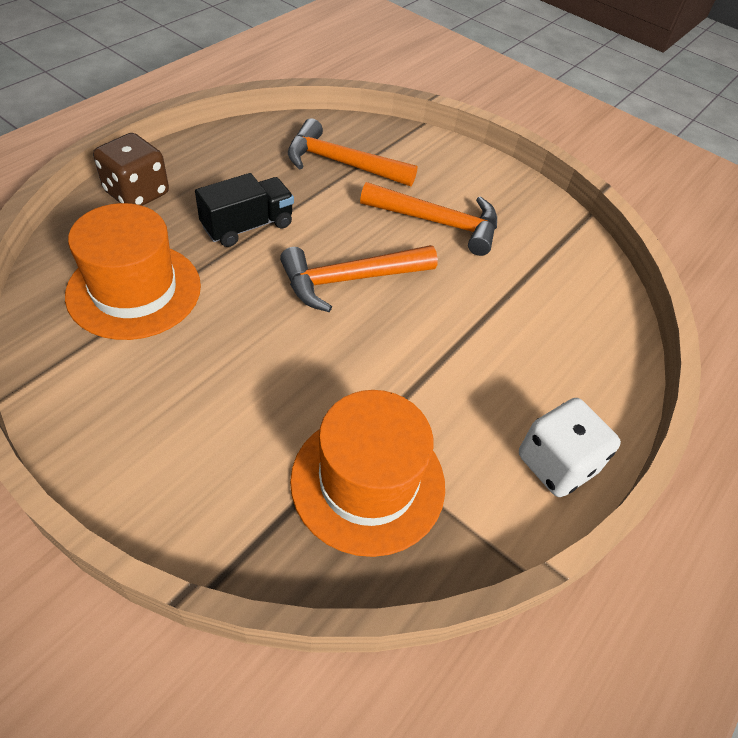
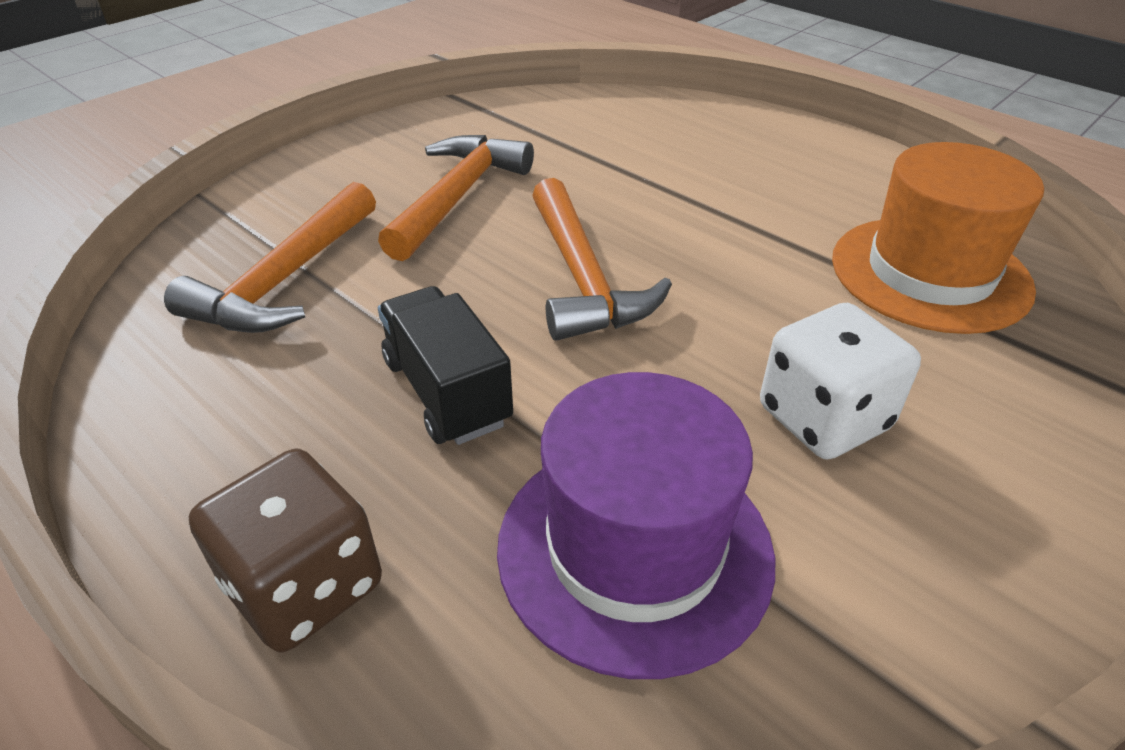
camera: 80 degrees left, 10 degrees down
orange hat [65,203,201,340] -> purple hat [497,372,775,679]
white dice [519,398,621,497] -> white dice moved to [760,303,921,460]

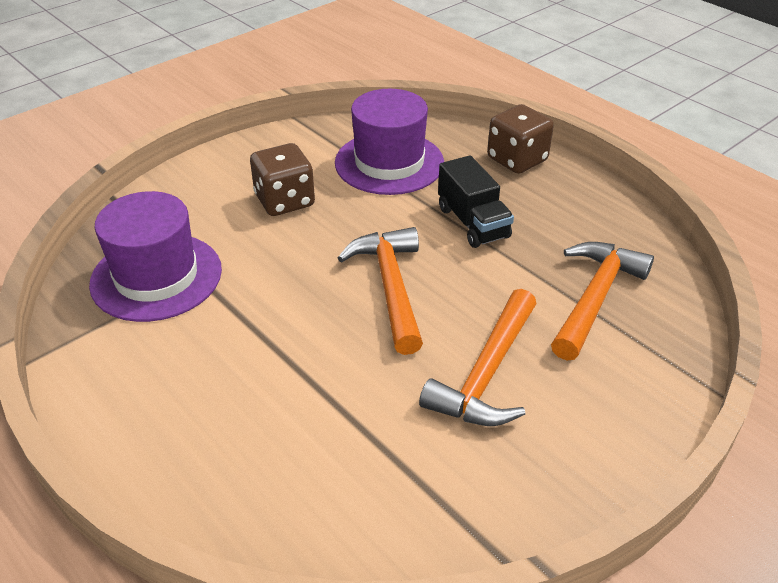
camera: 175 degrees left, 0 degrees up
white dice [760,303,921,460] -> brown dice [250,143,315,216]
orange hat [832,142,1044,334] -> purple hat [89,191,222,322]

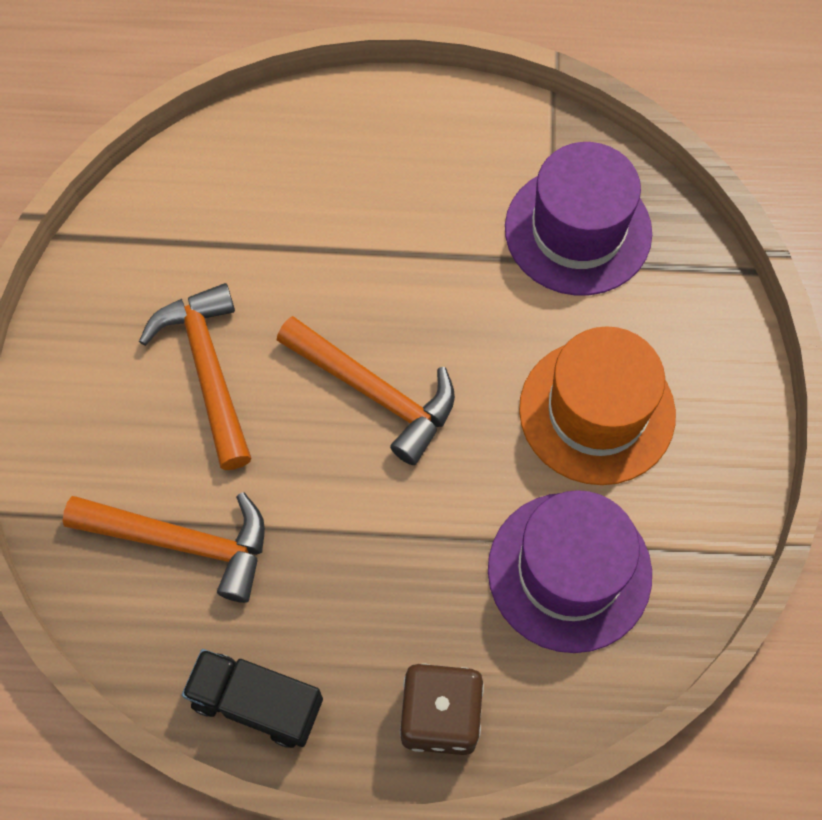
camera: 135 degrees right, 25 degrees up
brown dice [250,143,315,216] -> orange hat [519,326,676,485]
black truck [438,155,514,248] -> black truck moved to [182,649,323,748]
orange hammer [551,242,654,361] -> orange hammer turned 60 degrees counterclockwise [63,492,265,603]

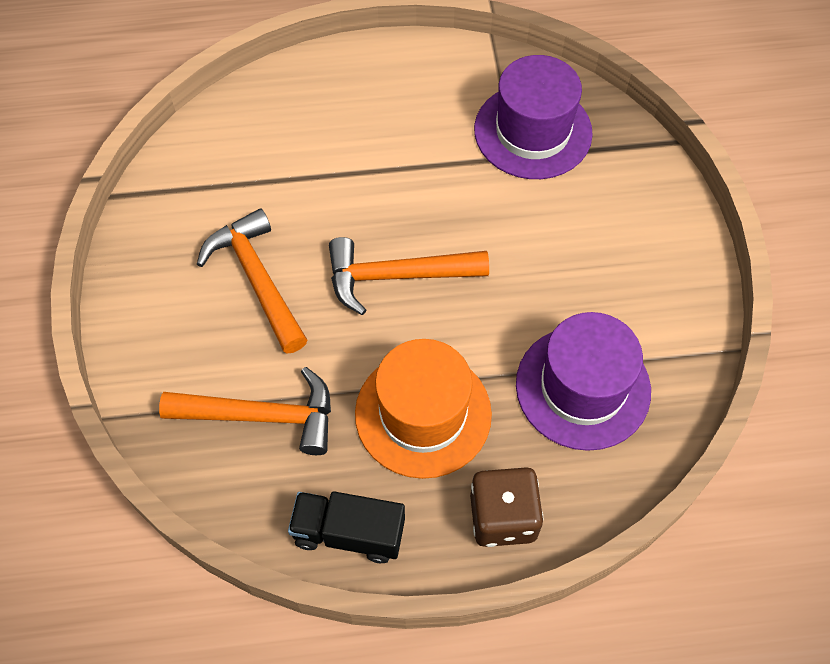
camera: 10 degrees left, 5 degrees down
orange hammer [277,316,455,465] -> orange hammer turned 150 degrees clockwise [329,237,489,315]
orange hat [519,326,676,485] -> orange hat moved to [355,339,492,479]

